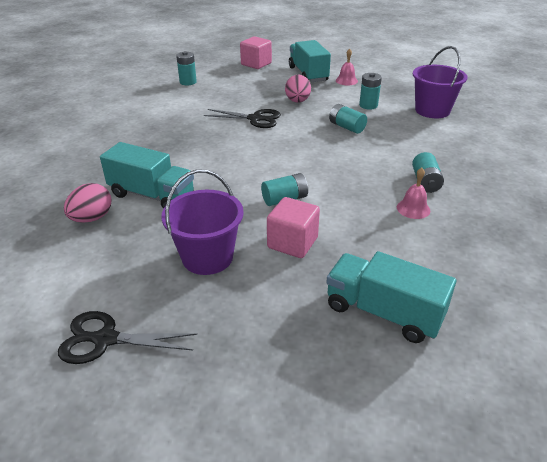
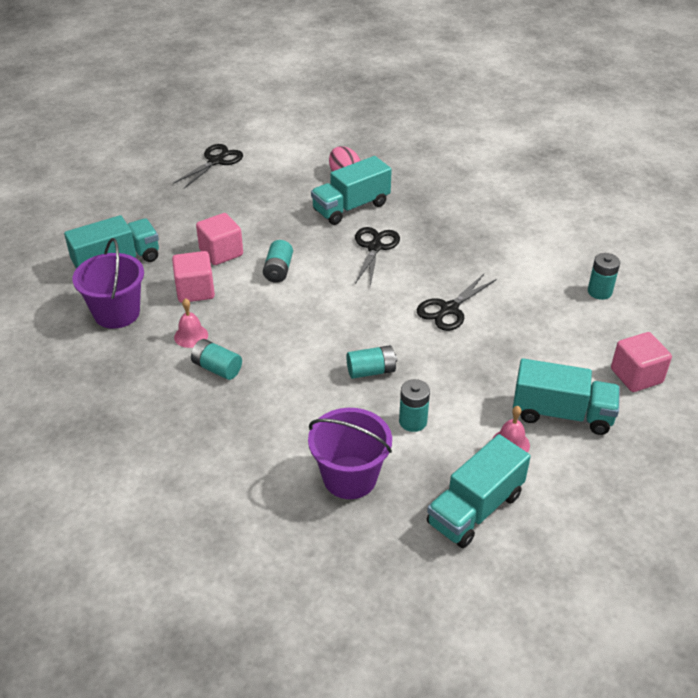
camera: 120 degrees right, 5 degrees up
purple bucket [161,169,244,275] -> purple bucket moved to [72,238,144,329]
pink egg [285,74,311,103] -> none
none -> pink cube [172,251,215,303]
none -> black scissors [355,227,400,286]
none -> turquoise truck [427,434,531,548]

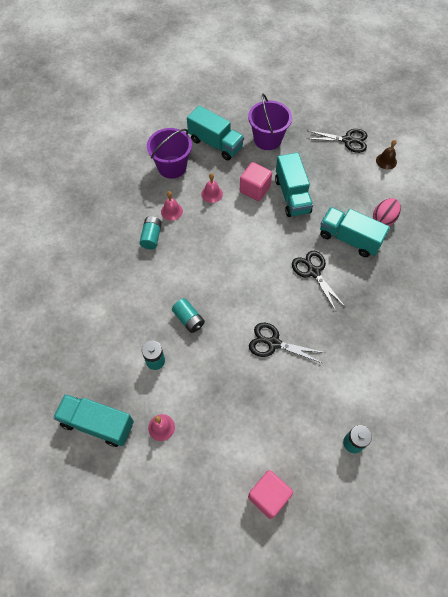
camera: 65 degrees right, 20 degrees up
pink cube [172,251,215,303] -> pink bell [201,173,223,203]
turquoise battery [263,240,293,283] -> none
purple bucket [308,408,392,499] -> purple bucket moved to [248,93,292,150]
black scissors [355,227,400,286] -> black scissors turned 105 degrees counterclockwise [292,251,345,311]
turquoise truck [513,358,620,435] -> turquoise truck moved to [275,153,313,217]
none -> brown bell [376,140,397,170]

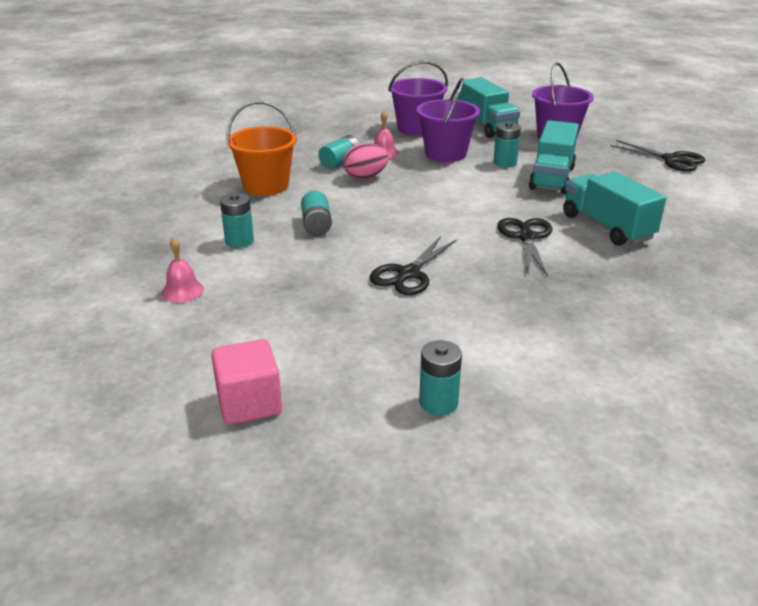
camera: 30 degrees right, 30 degrees down
turquoise truck [53,394,134,447] -> none
pink bell [201,173,223,203] -> purple bucket [417,78,480,162]
pink cube [240,162,272,201] -> turquoise battery [493,122,521,168]
black scissors [249,323,326,363] -> black scissors turned 105 degrees counterclockwise [369,236,457,295]
pink egg [373,198,401,226] -> pink egg moved to [343,143,389,179]
brown bell [376,140,397,170] -> none
none -> orange bucket [226,101,297,196]

